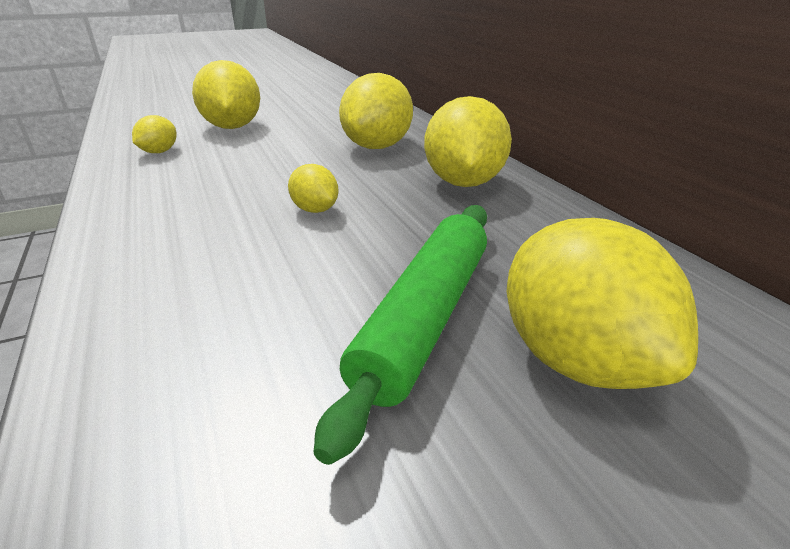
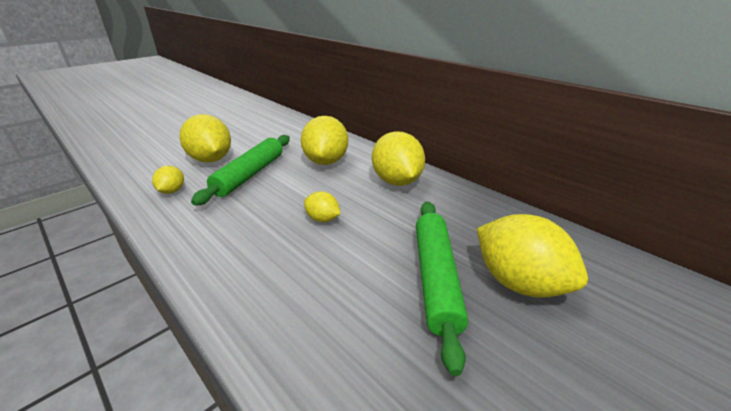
camera: 20 degrees left, 0 degrees up
none -> green rolling pin [191,135,290,206]

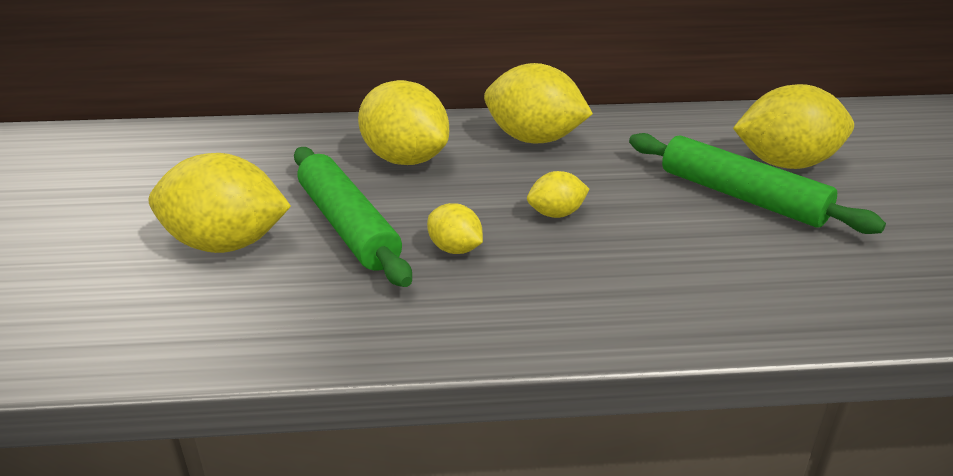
camera: 50 degrees left, 0 degrees up
yellow lemon [152,166,184,194] -> yellow lemon moved to [427,203,483,254]

